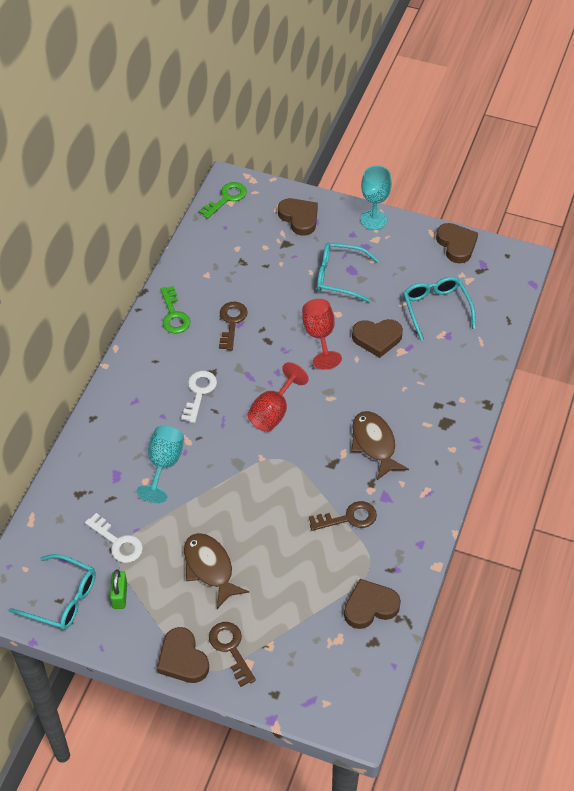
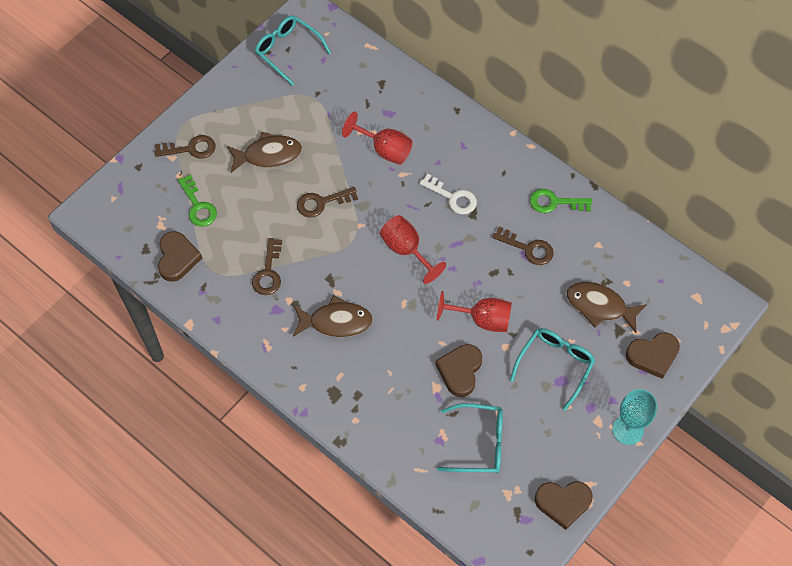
camera: 110 degrees right, 10 degrees up
turquoise glasses [9,554,96,630] -> turquoise glasses turned 90 degrees clockwise [255,16,331,86]
white key [85,513,143,563] -> none
green padlock [110,569,127,609] -> none
turquoise goblet [136,426,184,503] -> red goblet [342,112,413,165]
brown heart [157,627,209,683] -> none
green key [199,182,247,219] -> green key moved to [178,175,217,227]
none -> brown key [297,187,358,217]
none -> brown fish [567,282,647,333]

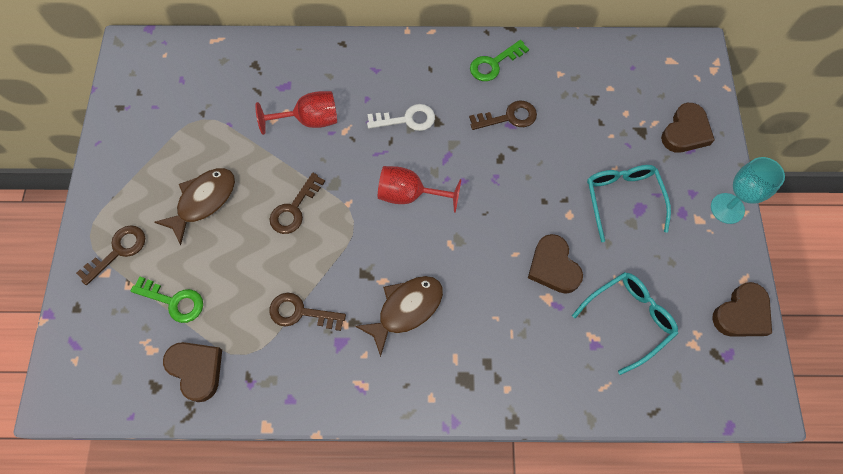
camera: 40 degrees left, 5 degrees up
brown key [252,238,282,295] -> brown key turned 135 degrees clockwise [269,293,346,331]
turquoise glasses [255,16,331,86] -> none
red goblet [437,291,512,332] -> none
brown fish [567,282,647,333] -> none

